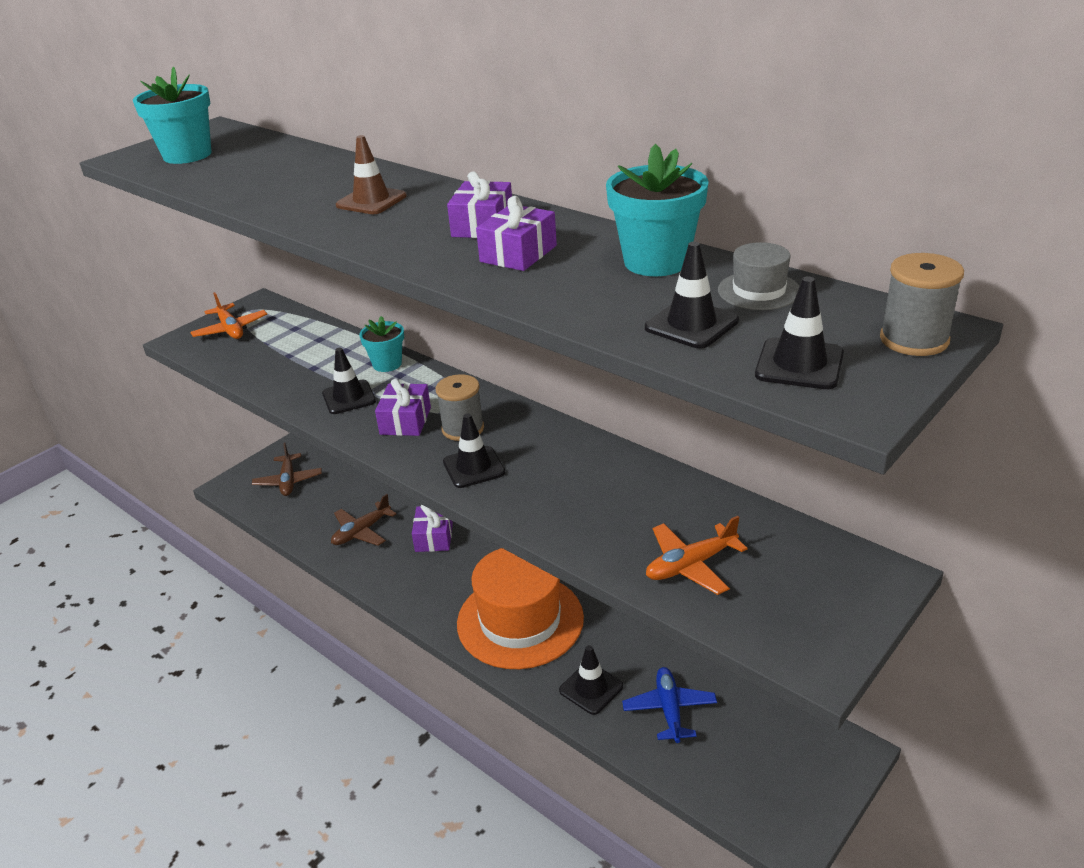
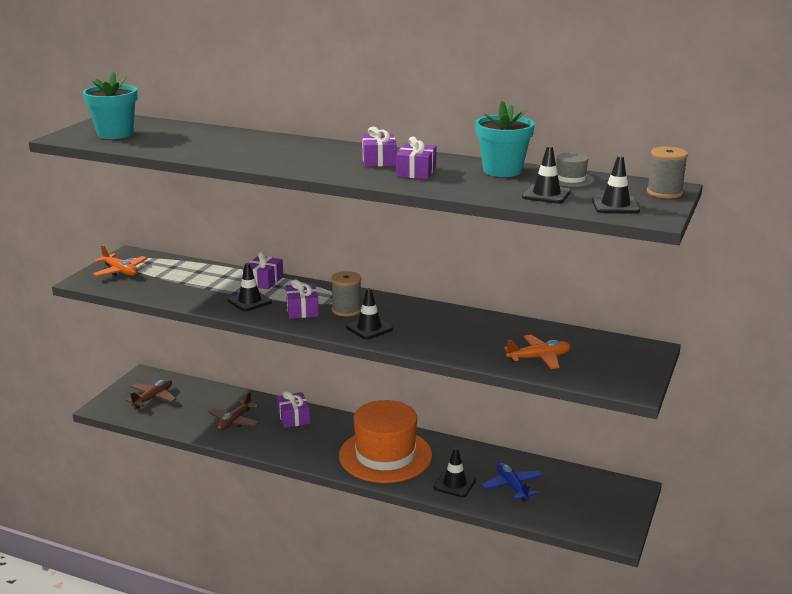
camera: 20 degrees left, 10 degrees down
brown plane [252,443,322,496] -> brown plane turned 120 degrees counterclockwise [126,379,177,409]
brown traffic cone [336,135,407,214] -> none
turquoise flower pot [359,316,404,372] -> purple gift [243,251,283,289]
orange plane [646,516,748,595] -> orange plane turned 150 degrees counterclockwise [504,335,571,369]

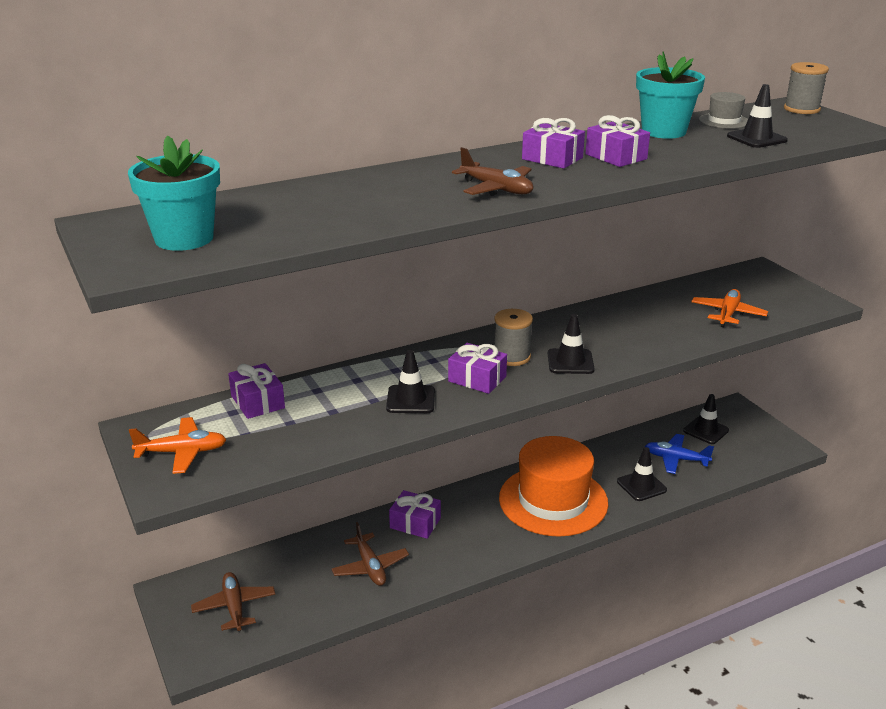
camera: 50 degrees left, 5 degrees up
purple gift [243,251,283,289] -> purple gift moved to [228,363,285,419]
black traffic cone [592,156,640,214] -> black traffic cone moved to [683,394,729,444]
none -> brown plane [452,147,533,196]

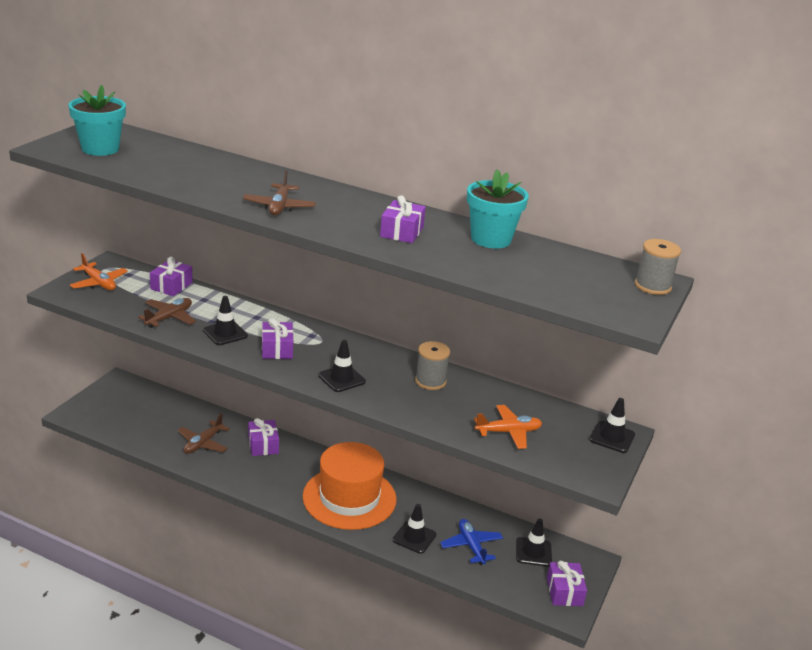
camera: 50 degrees right, 0 degrees up
brown plane [191,572,275,631] -> brown plane moved to [138,298,196,328]
grey spool [495,309,533,366] -> grey spool moved to [415,341,450,390]
purple gift [522,118,585,169] -> purple gift moved to [547,561,587,606]
grey hat [699,92,748,129] -> none
black traffic cone [727,84,788,148] -> black traffic cone moved to [589,398,635,453]

